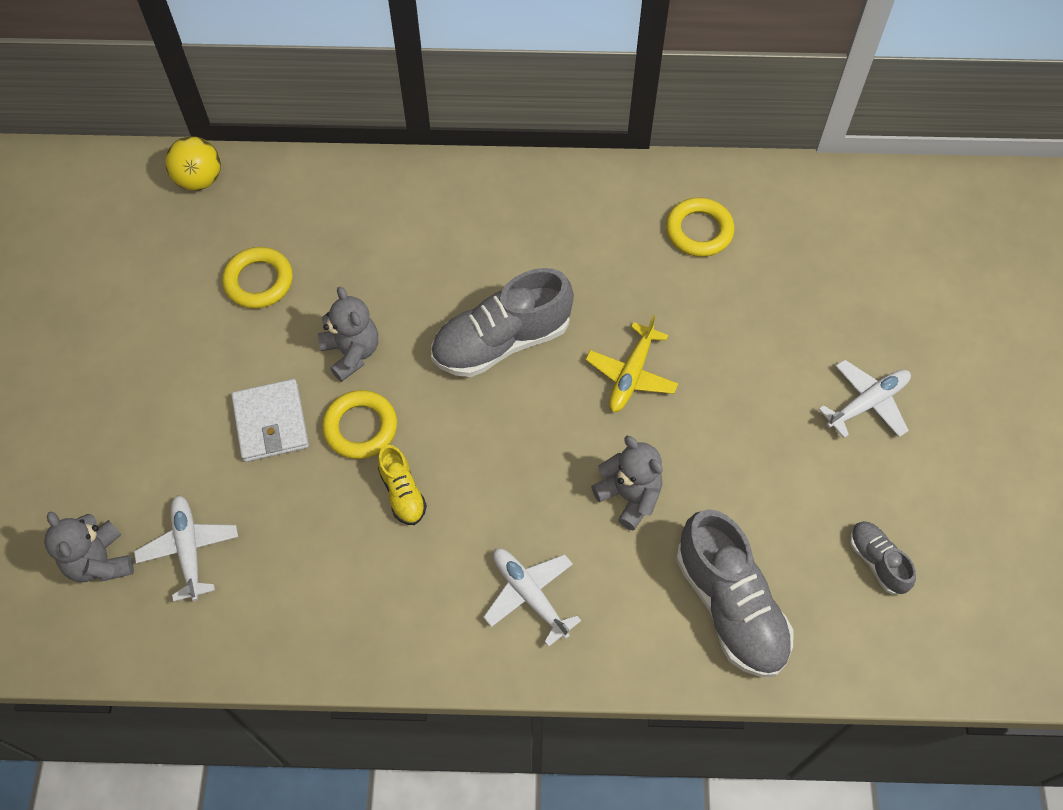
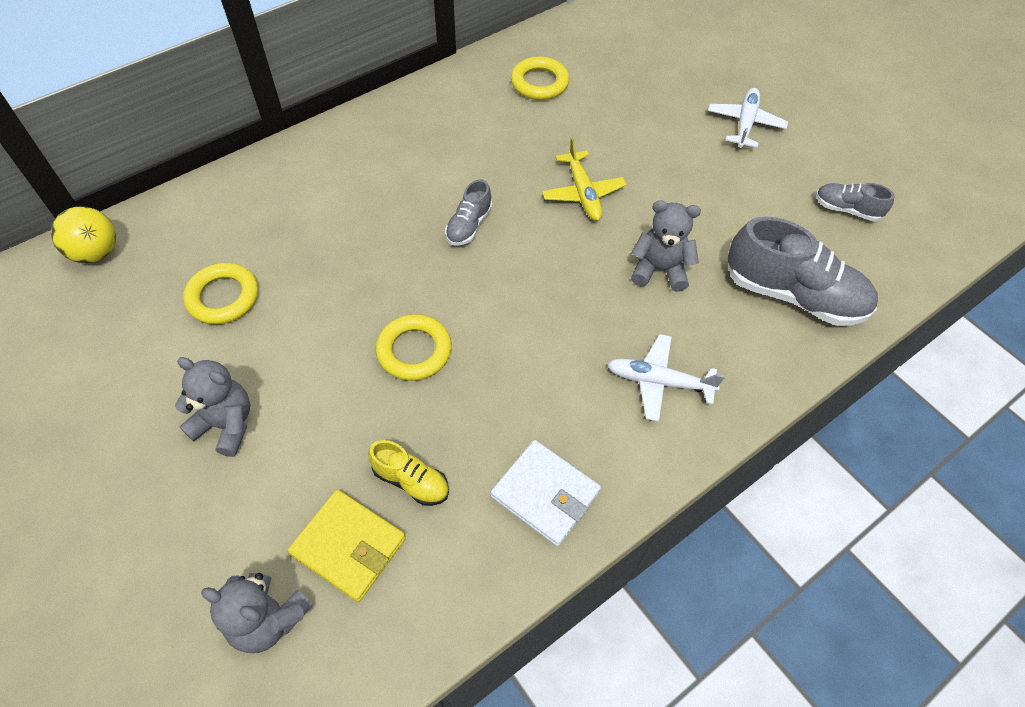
camera: 40 degrees left, 5 degrees down
white plane [134,495,238,602] -> yellow wallet [288,490,406,602]
white wallet [231,379,309,462] -> white wallet moved to [491,440,601,547]
grey teddy bear [318,287,378,382] -> grey teddy bear moved to [175,357,250,457]
yellow shoe [378,445,427,525] -> yellow shoe moved to [368,440,449,506]
grey shoe [431,268,574,377] -> grey shoe [445,179,492,246], size x0.51

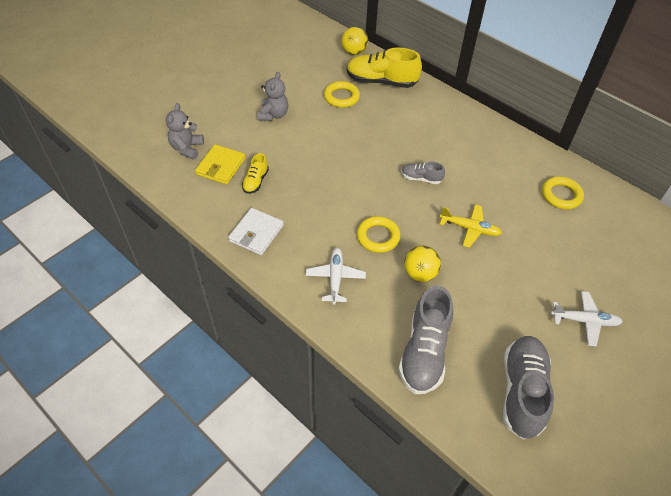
camera: 80 degrees right, 5 degrees down
yellow ring [376,314,452,381] -> yellow ring moved to [357,216,401,253]
yellow plane [542,138,627,221] -> yellow plane turned 135 degrees counterclockwise [440,204,502,248]
grey teddy bear [631,200,701,292] -> yellow ball [404,245,441,282]
grey shoe [816,183,894,221] -> grey shoe [503,336,554,439], size x1.98
none -> yellow shoe [347,47,422,88]

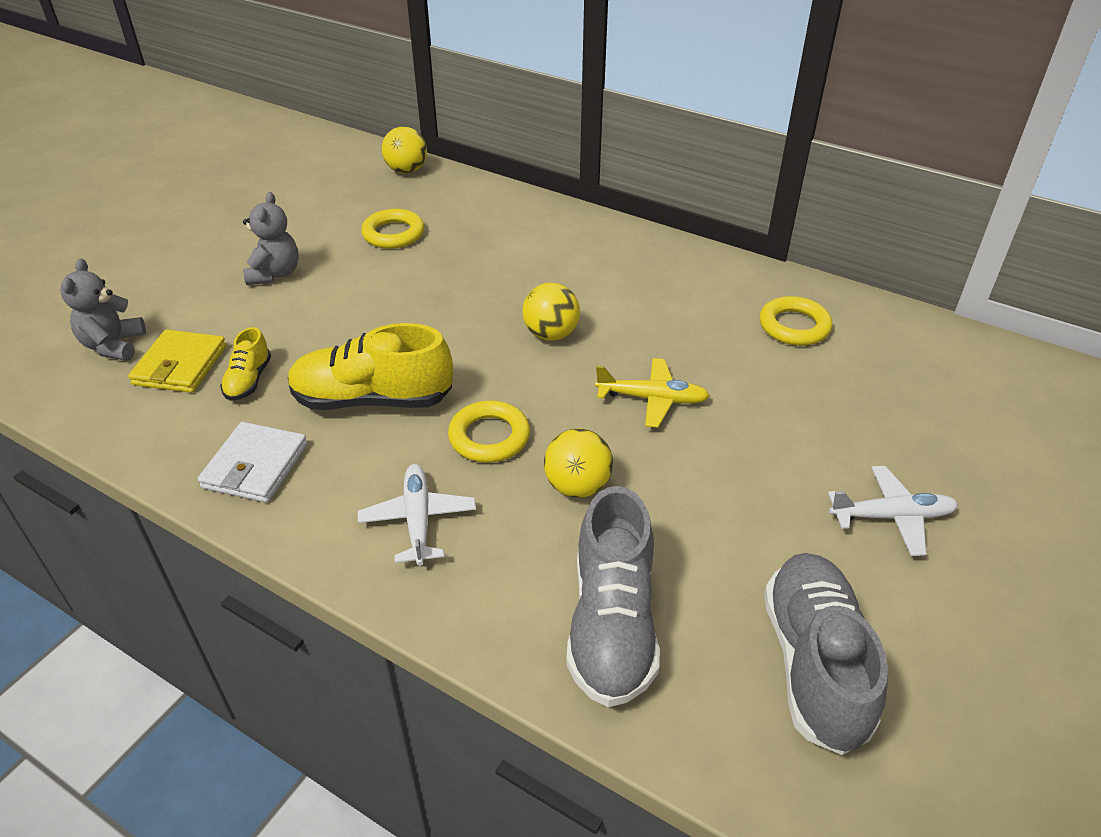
camera: 10 degrees left, 10 degrees down
yellow shoe [347,47,422,88] -> yellow shoe moved to [288,323,453,410]
grey shoe [401,162,445,184] -> yellow ball [522,283,580,341]

